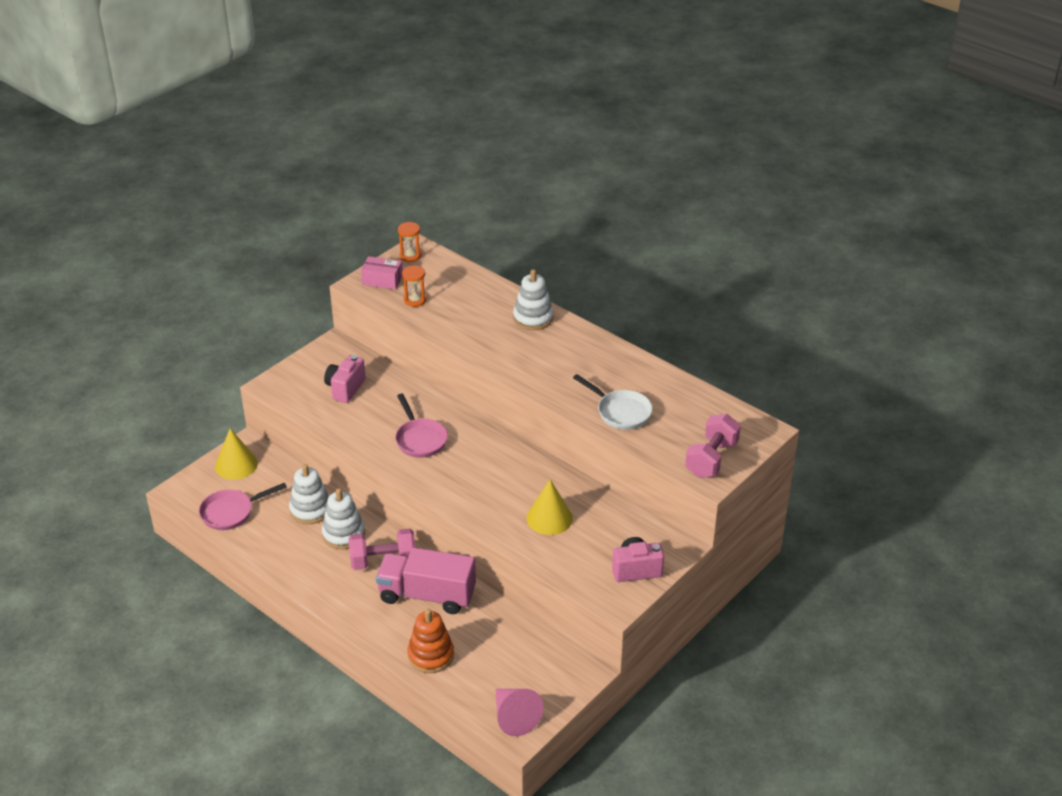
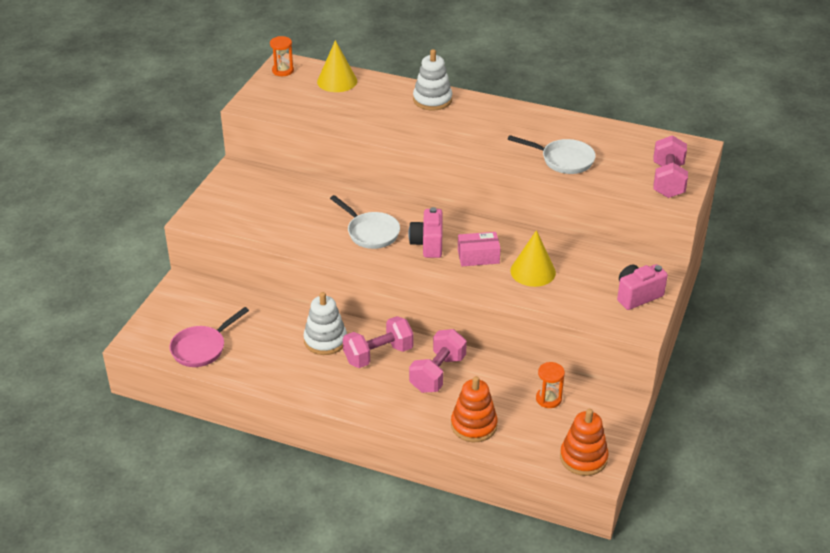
camera: 20 degrees left, 0 degrees up
yellow cone [215,428,258,480] -> yellow cone moved to [317,40,357,92]
white stacking toy [289,464,329,524] -> none
pink camera [324,355,366,403] -> pink camera moved to [408,207,443,258]
pink box [361,256,403,290] -> pink box moved to [458,232,501,266]
pink truck [376,547,476,614] -> pink dumbbell [409,329,467,393]
pink pan [395,393,448,458] -> white pan [330,195,400,249]
orange hourglass [402,265,427,307] -> orange hourglass moved to [536,362,565,408]
pink cone [495,689,543,736] -> orange stacking toy [560,409,609,476]

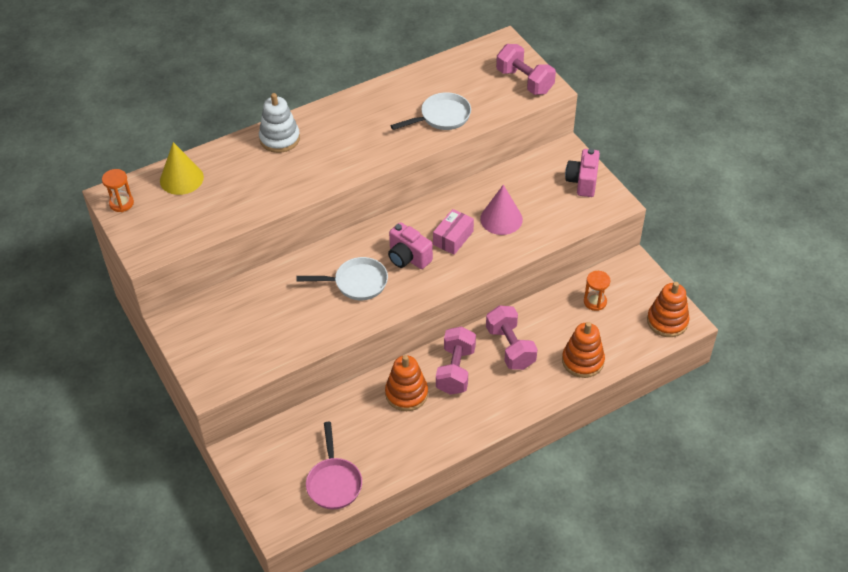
camera: 50 degrees left, 10 degrees up
white stacking toy [303,292,347,355] -> orange stacking toy [385,355,428,411]
yellow cone [510,230,556,287] -> pink cone [480,185,523,235]

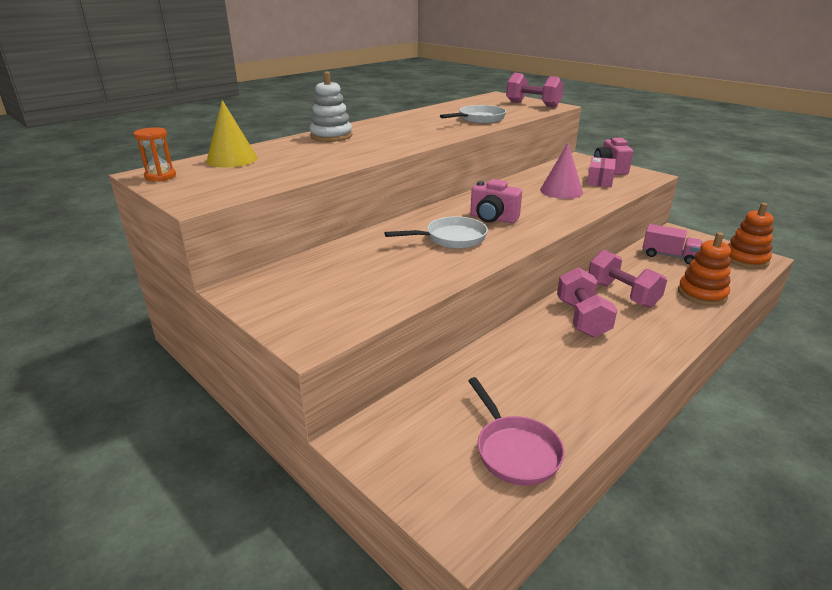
camera: 15 degrees left, 20 degrees down
orange stacking toy [385,355,428,411] -> none
pink box [433,209,474,255] -> pink box moved to [587,157,616,187]
orange hourglass [584,271,610,311] -> pink truck [642,224,702,264]

